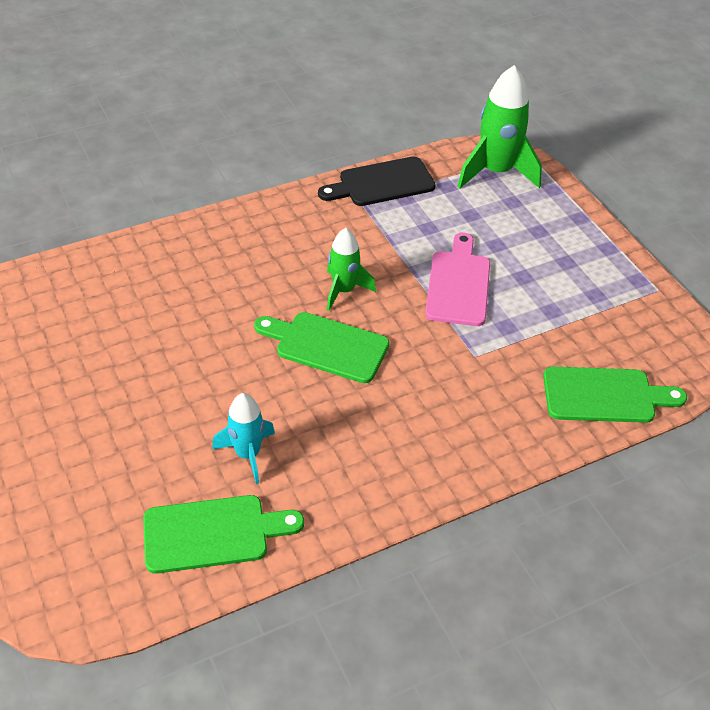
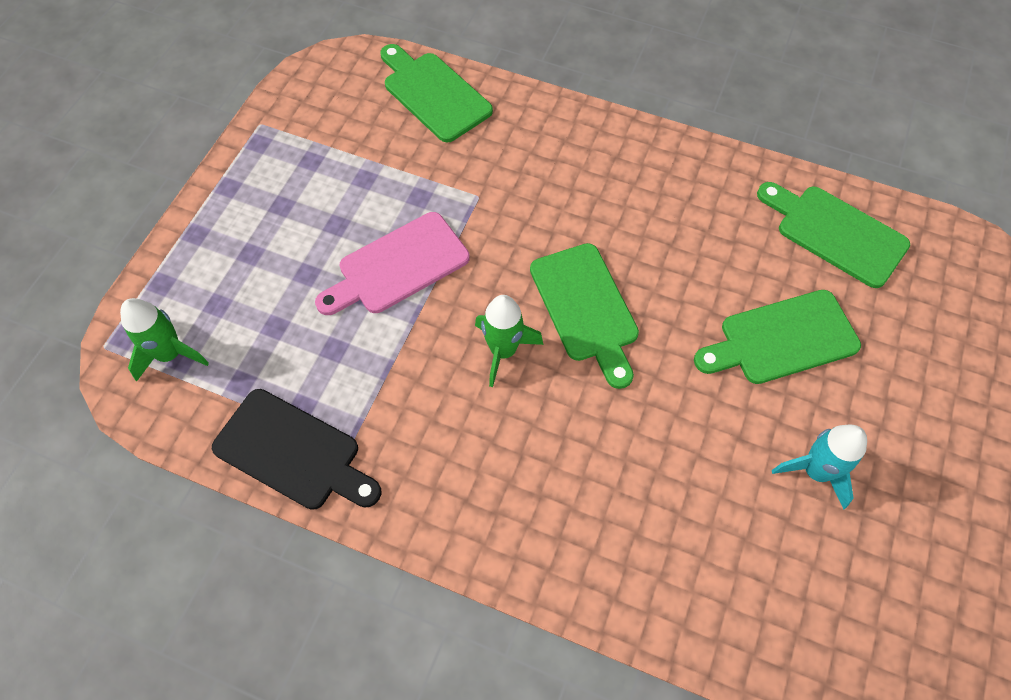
camera: 130 degrees left, 15 degrees up
turquoise rocket [212,393,275,484] -> turquoise rocket moved to [772,425,867,509]
green rocket [458,65,542,188] -> green rocket [120,298,209,382], size x0.60
none -> green cutting board [694,290,861,384]

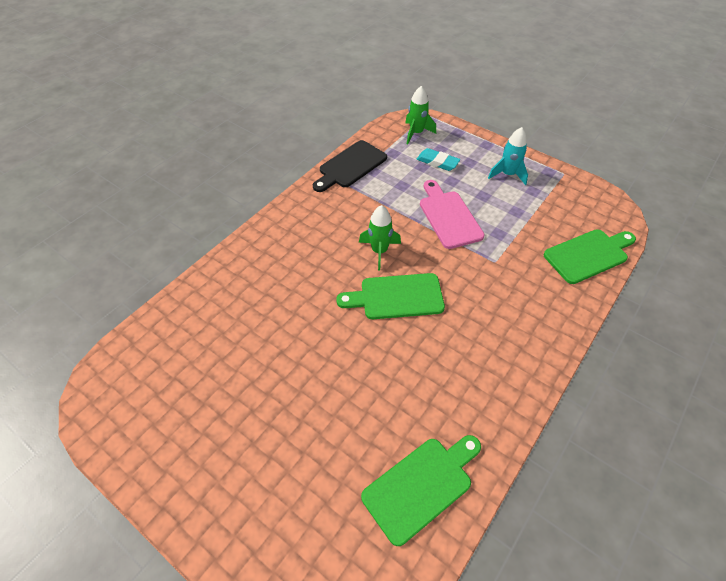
camera: 105 degrees right, 10 degrees down
green cutting board [694,290,861,384] -> none
turquoise rocket [772,425,867,509] -> turquoise rocket moved to [488,127,528,185]
none -> turquoise eraser [416,148,460,171]

